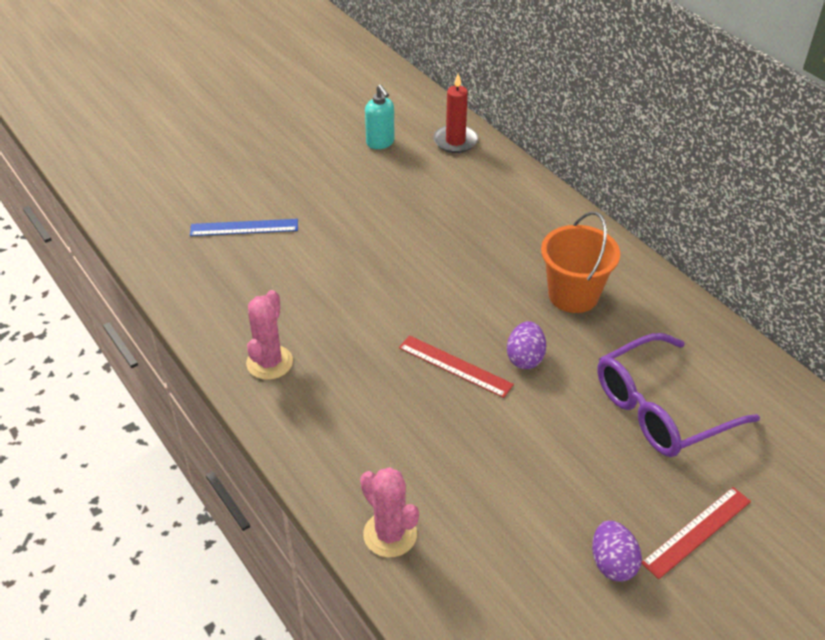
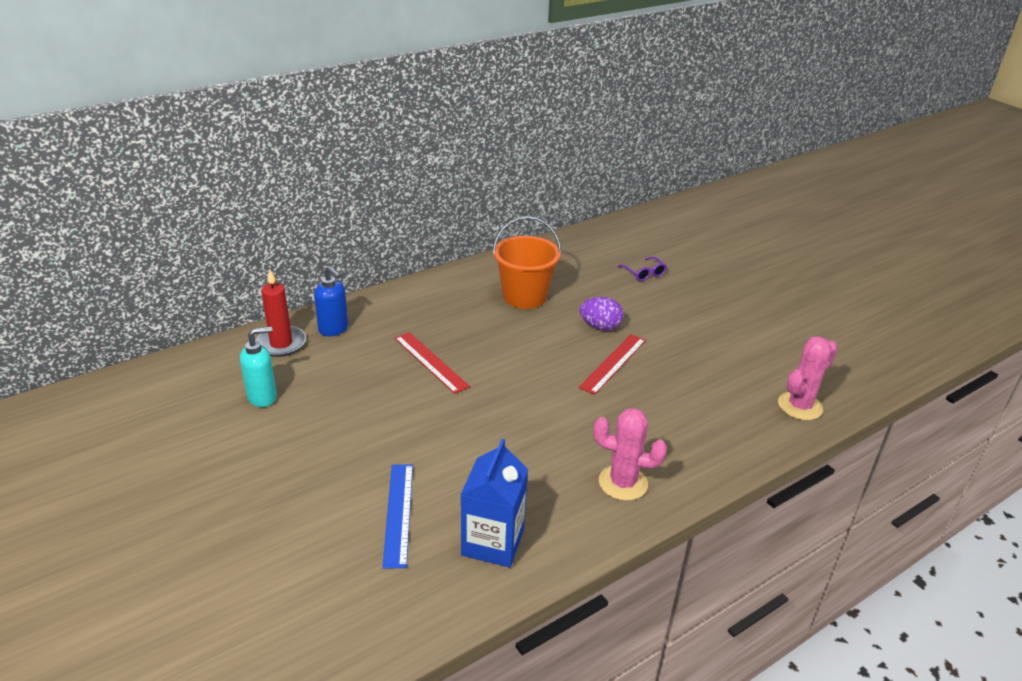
camera: 90 degrees left, 10 degrees down
purple egg [592,521,642,581] -> none
purple glasses [597,333,760,457] -> purple glasses [618,257,667,281], size x0.40
red ruler [641,487,751,579] -> red ruler moved to [395,332,470,394]
none -> blue soap dispenser [314,266,348,336]
none -> blue carton [461,438,528,568]

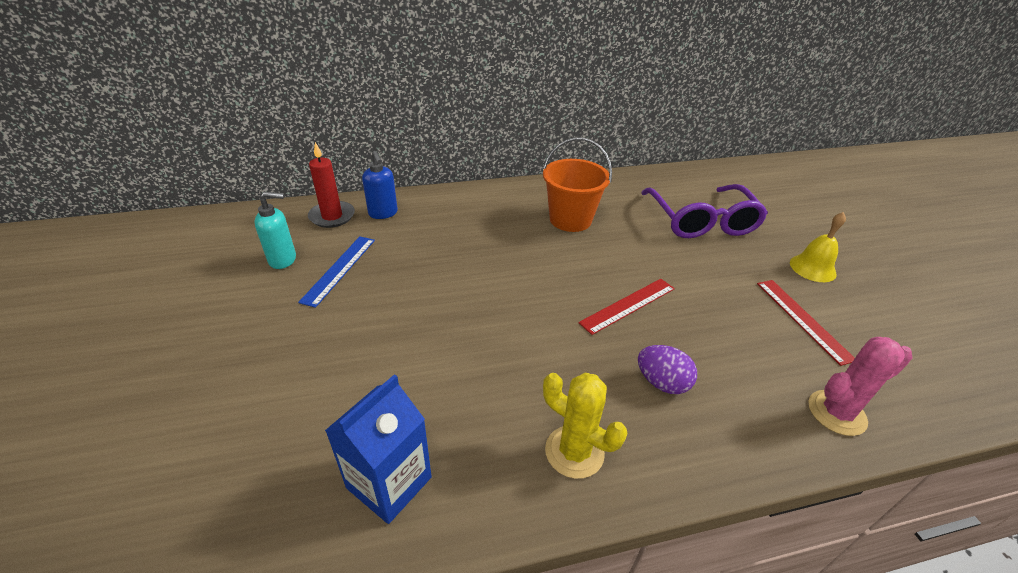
camera: 20 degrees right, 5 degrees up
blue ruler [382,464,413,569] -> blue ruler moved to [298,236,375,308]
red ruler [395,332,470,394] -> red ruler moved to [757,280,855,366]
purple egg [579,297,623,330] -> purple egg moved to [638,345,697,394]
pink cactus [593,408,667,501] -> yellow cactus [543,373,628,479]
purple glasses [618,257,667,281] -> purple glasses [641,184,768,238], size x2.49
none -> yellow bell [790,212,846,282]

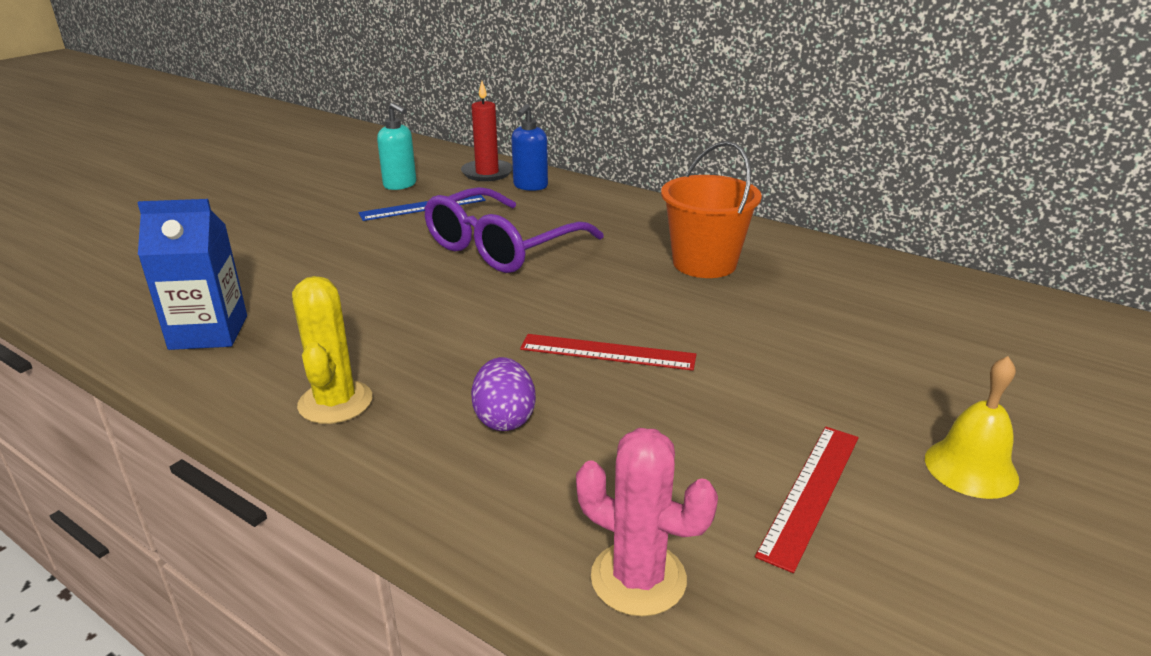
camera: 50 degrees right, 10 degrees down
purple glasses [641,184,768,238] -> purple glasses moved to [424,187,604,273]

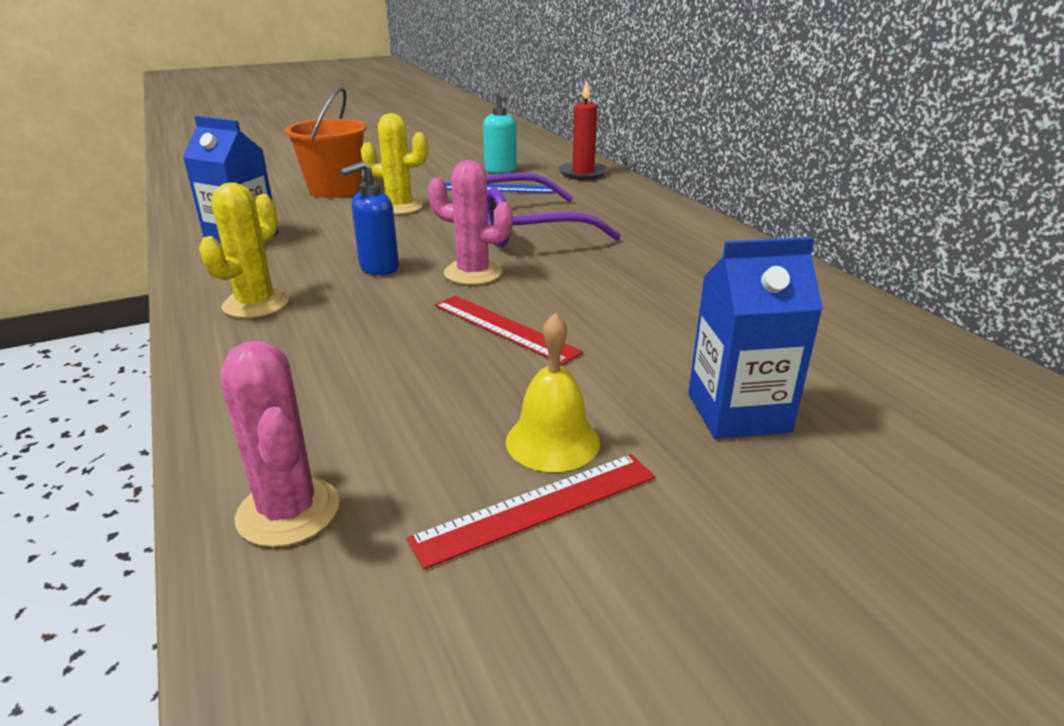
camera: 30 degrees right, 0 degrees up
purple egg [471,357,536,431] -> none
blue soap dispenser [511,104,548,191] -> blue soap dispenser moved to [340,161,399,275]
orange bucket [661,141,762,278] -> orange bucket moved to [285,87,367,198]
yellow bell [925,356,1019,499] -> yellow bell moved to [506,313,600,472]
none -> yellow cactus [361,113,428,214]
none -> pink cactus [428,160,513,285]
none -> blue carton [688,237,823,439]

